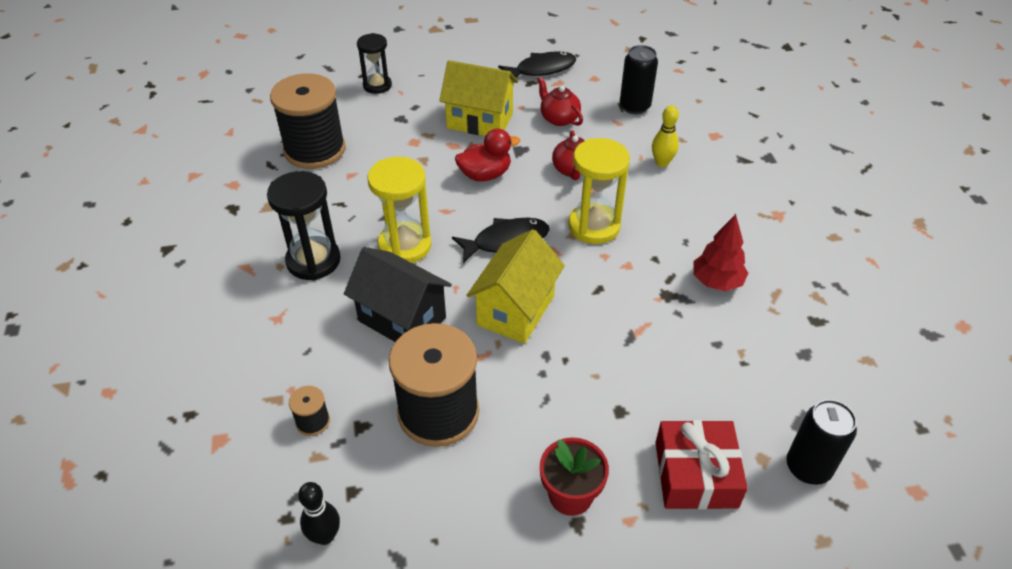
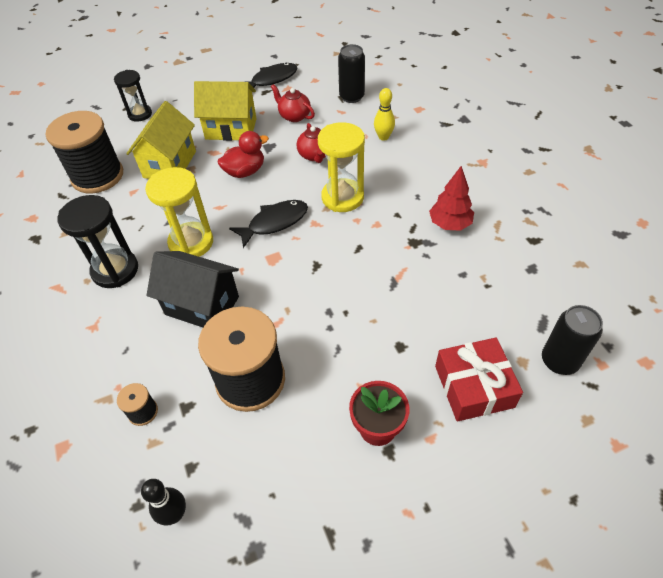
camera: 10 degrees left, 5 degrees up
yellow house [466,229,565,344] -> yellow house moved to [126,101,196,179]

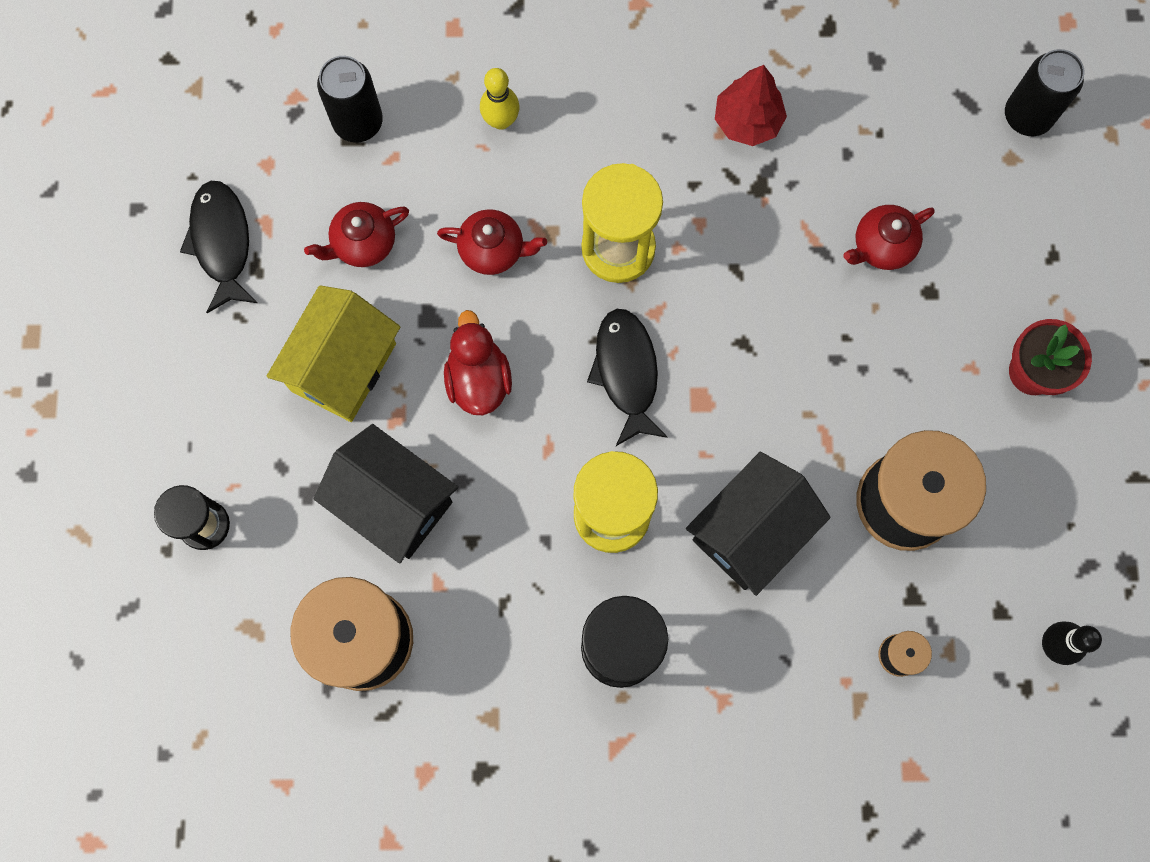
camera: 70 degrees left, 25 degrees up
yellow house [126,101,196,179] -> black house [314,424,458,564]
red gift [435,337,523,421] -> none
none -> red teapot [844,205,935,270]

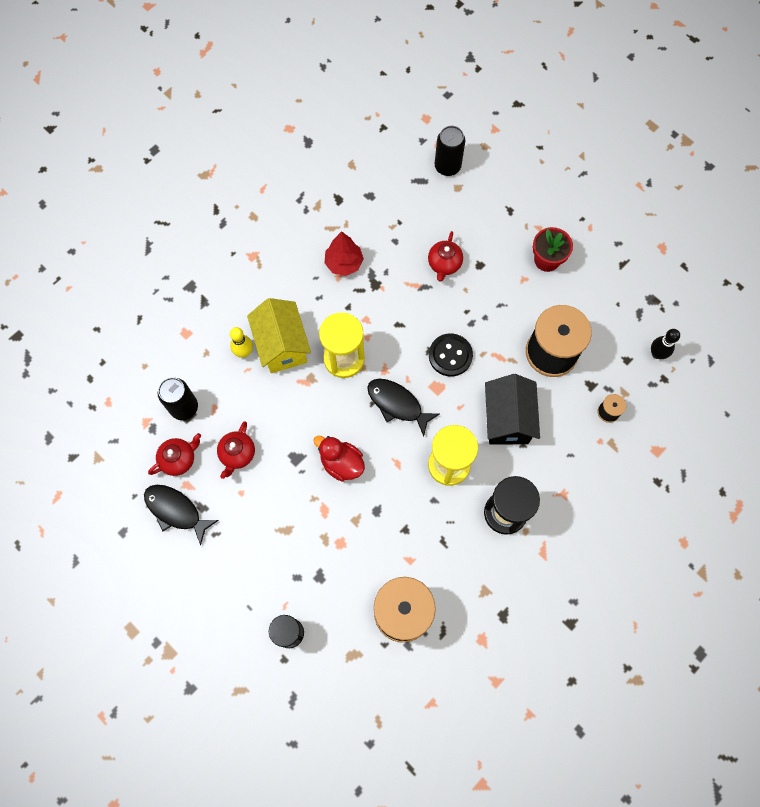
camera: 45 degrees left, 5 degrees down
yellow house [267,285,400,422] -> yellow house moved to [247,298,311,373]
black house [314,424,458,564] -> none
red teapot [437,209,547,275] -> red teapot moved to [148,433,201,476]
none -> black button [429,334,473,376]

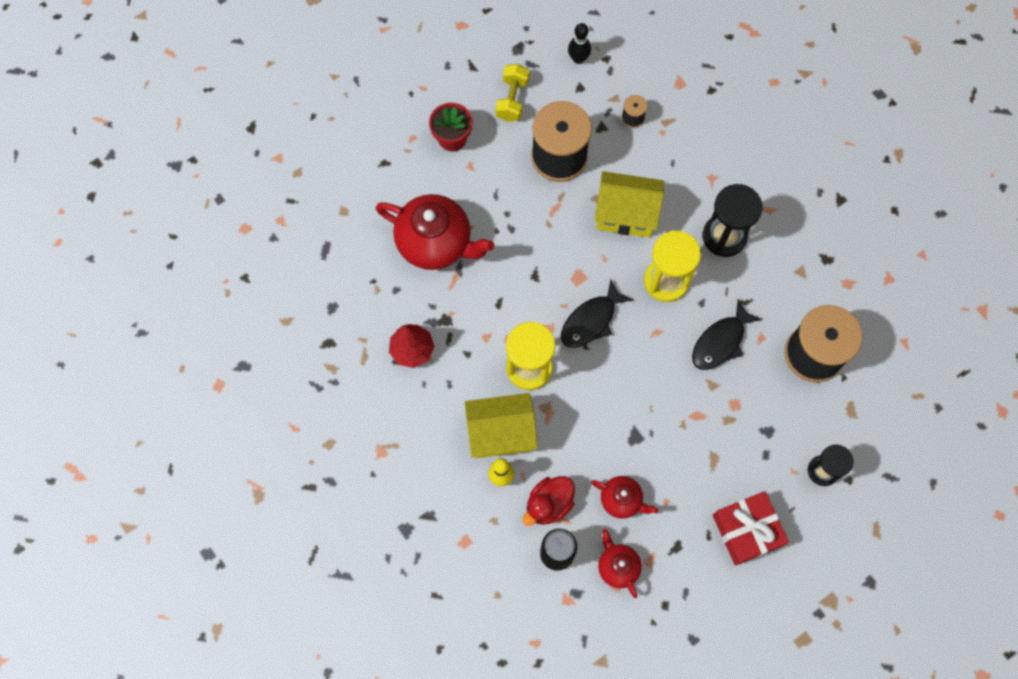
camera: 80 degrees left, 0 degrees up
black fish [144,485,219,545] -> black fish moved to [692,299,762,370]
red duck [313,436,365,482] -> red duck moved to [522,476,575,526]
red teapot [428,231,463,282] -> red teapot [376,194,494,270], size x1.92
black button [429,334,473,376] -> none
black can [435,126,465,176] -> none
black house [485,374,540,445] -> yellow house [595,171,664,238]
none -> yellow dumbbell [495,64,530,122]
none -> red gift [713,491,789,565]

